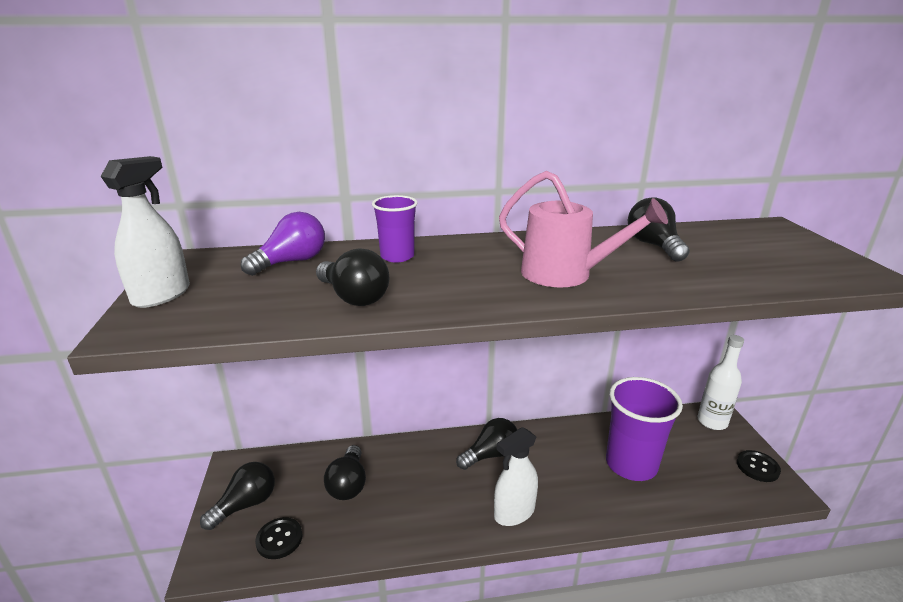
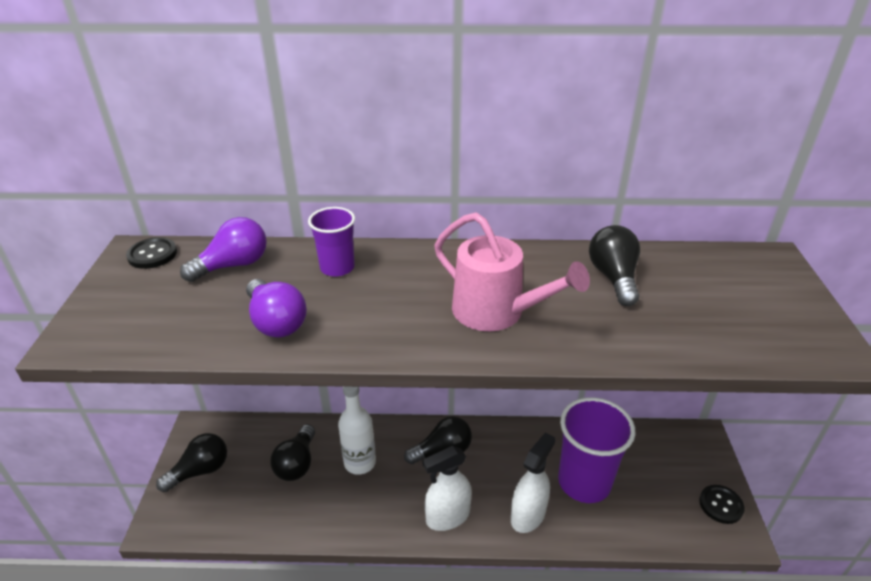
camera: 10 degrees right, 10 degrees up
white spray bottle [101,156,190,308] -> white spray bottle moved to [511,432,555,533]
black button [255,517,303,559] -> black button moved to [126,237,177,269]
black light bulb [316,248,390,306] -> purple light bulb [246,279,307,338]
white bottle [698,335,744,430] -> white bottle moved to [338,387,376,475]

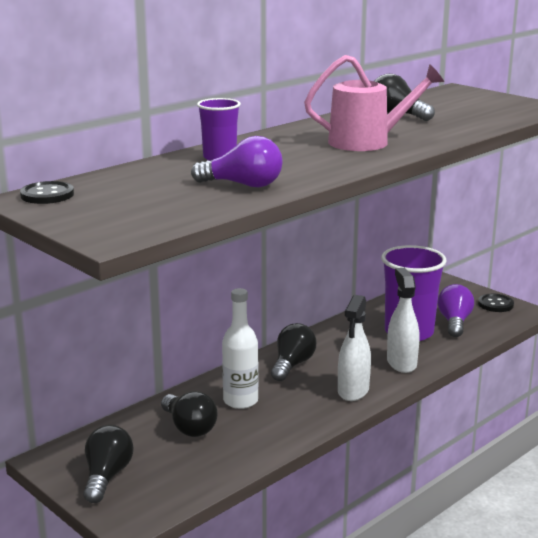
camera: 45 degrees left, 15 degrees down
purple light bulb [180,217,267,282] -> purple light bulb moved to [438,284,474,337]

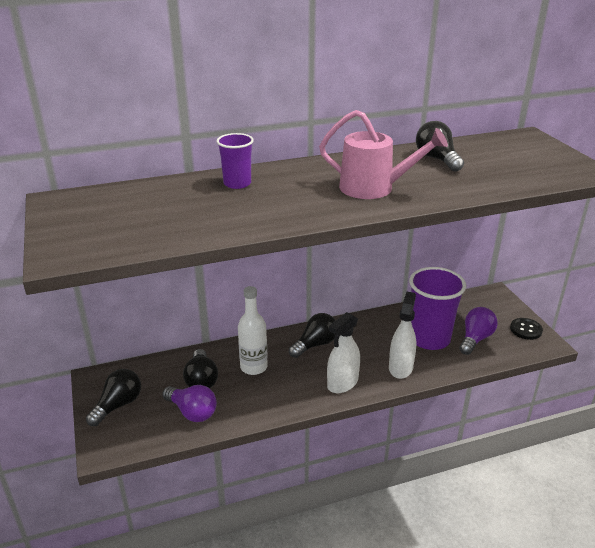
camera: 25 degrees right, 10 degrees up
black button [20,181,74,204] -> none
purple light bulb [191,136,283,187] -> purple light bulb moved to [162,385,217,422]

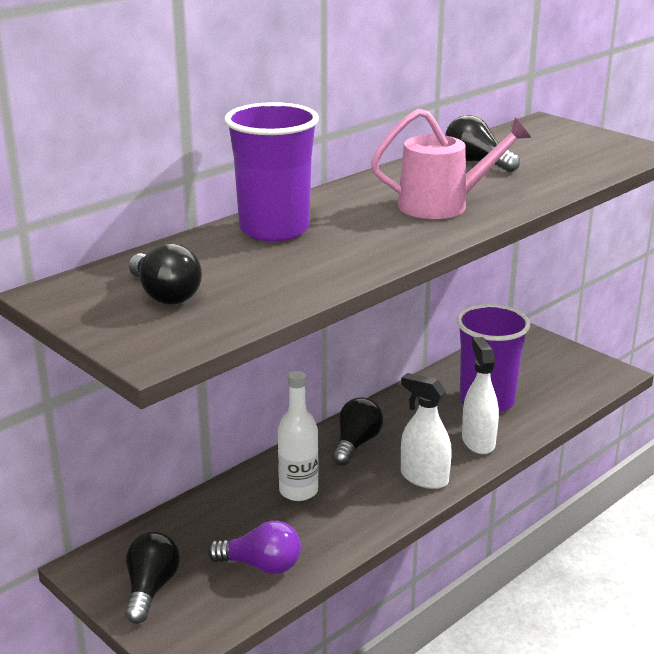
camera: 25 degrees left, 5 degrees down
black light bulb [183,349,218,388] -> black light bulb moved to [129,243,202,305]
purple cup [217,133,254,189] -> purple cup [224,102,319,241], size x1.84
white spray bottle [327,312,360,393] -> white spray bottle turned 105 degrees clockwise [401,373,452,489]
purple light bulb [459,307,498,355] -> none
black button [510,318,543,340] -> none

